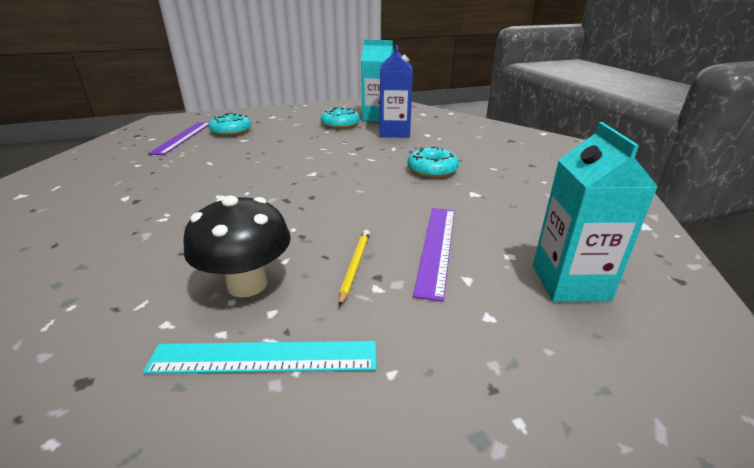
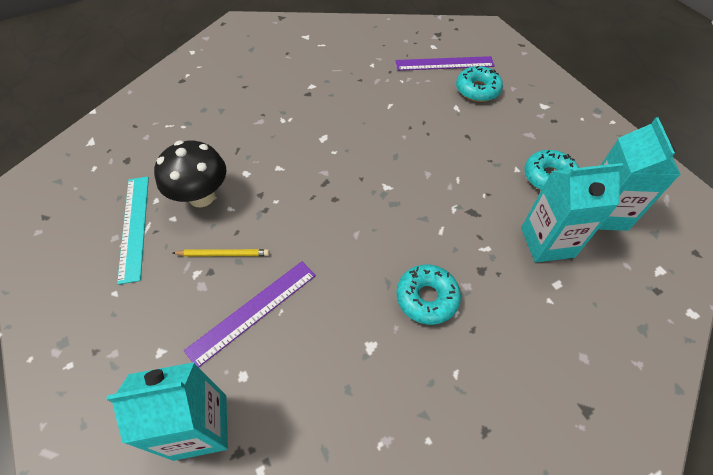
camera: 80 degrees right, 25 degrees up
blue carton [380,45,413,138] -> turquoise carton [521,163,624,262]
purple ruler [413,208,455,302] -> purple ruler turned 45 degrees counterclockwise [184,261,316,368]

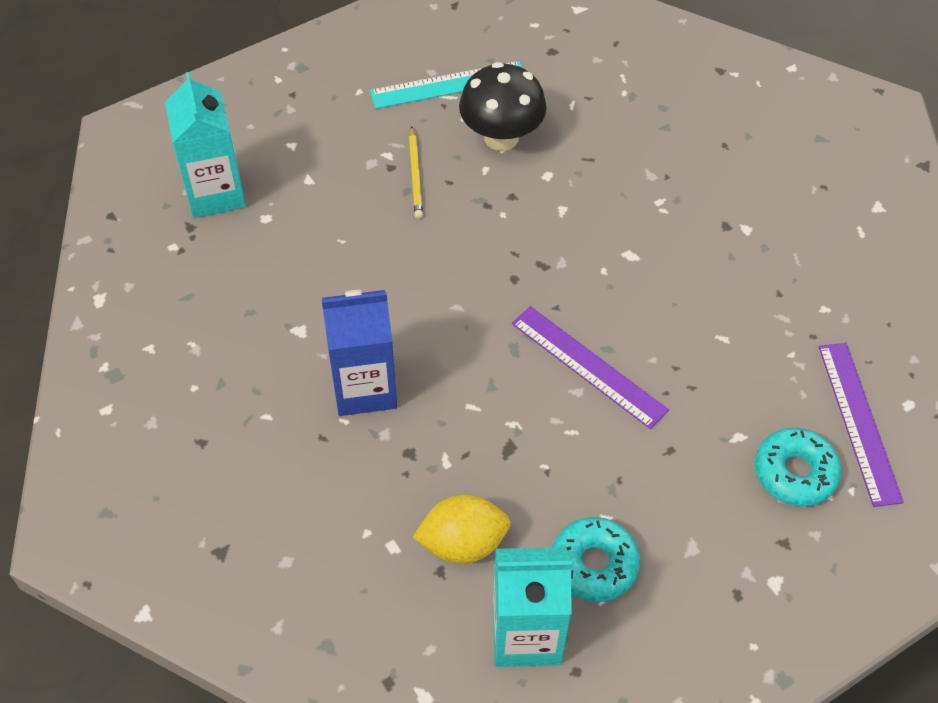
camera: 85 degrees right, 0 degrees up
purple ruler [184,261,316,368] -> purple ruler moved to [512,306,669,429]
turquoise donut [396,265,461,325] -> blue carton [322,290,397,416]
turquoise carton [521,163,624,262] -> yellow lemon [413,494,511,564]

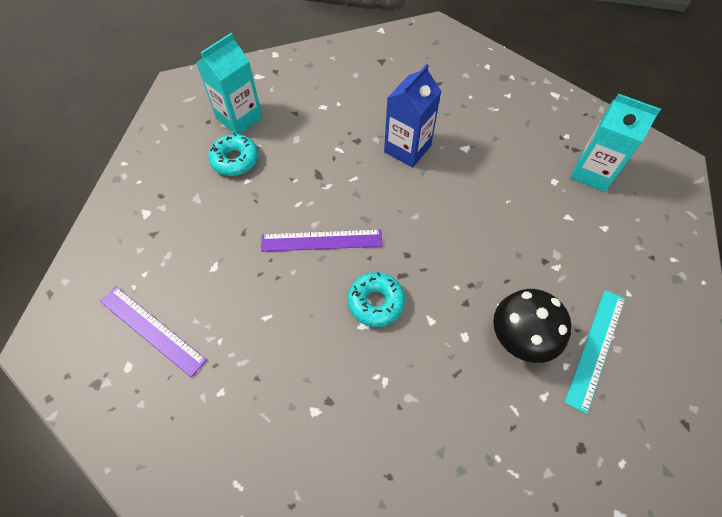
camera: 135 degrees right, 5 degrees up
yellow pencil [409,126,423,219] -> none
yellow lemon [413,494,511,564] -> none
turquoise donut [755,428,842,506] -> turquoise donut moved to [347,272,405,327]

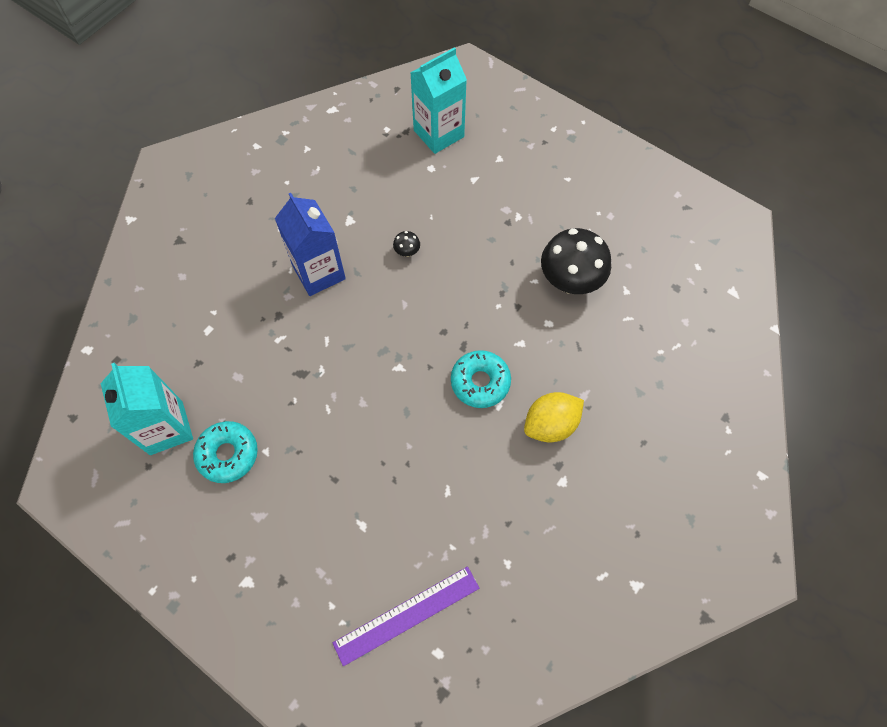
camera: 65 degrees left, 5 degrees up
purple ruler [261,229,382,252] -> none
turquoise ruler [564,290,625,414] -> none
none -> black mushroom [393,231,420,257]
none -> yellow lemon [524,392,584,442]

